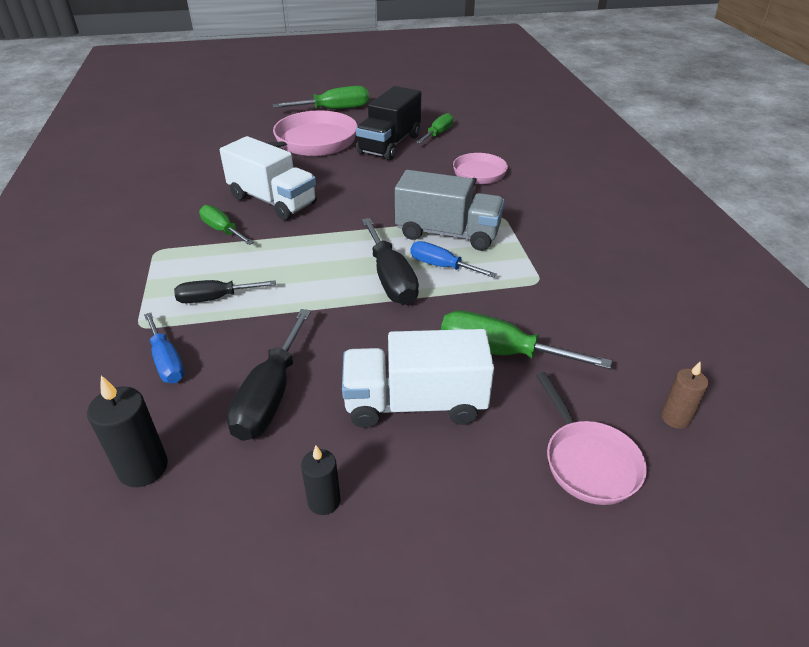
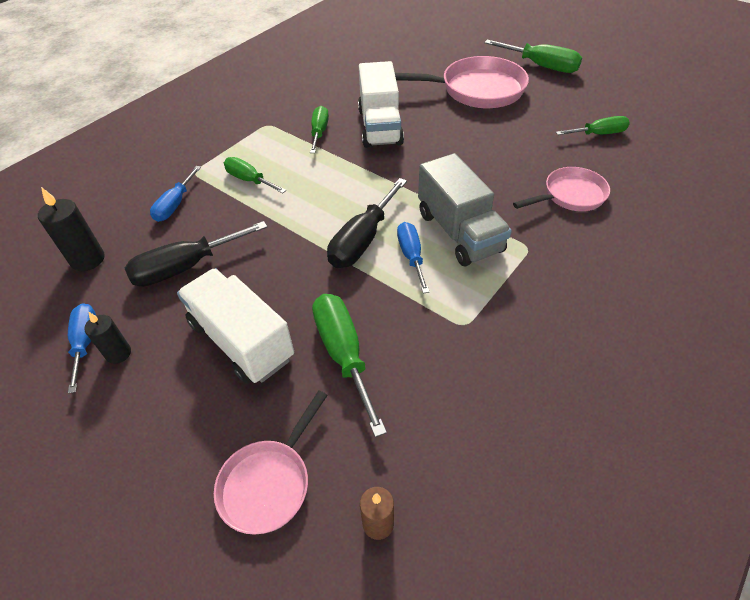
camera: 50 degrees right, 10 degrees up
black screwdriver [174,280,276,303] -> green screwdriver [224,157,286,194]
black truck [356,86,421,160] -> none
none -> blue screwdriver [68,303,96,394]

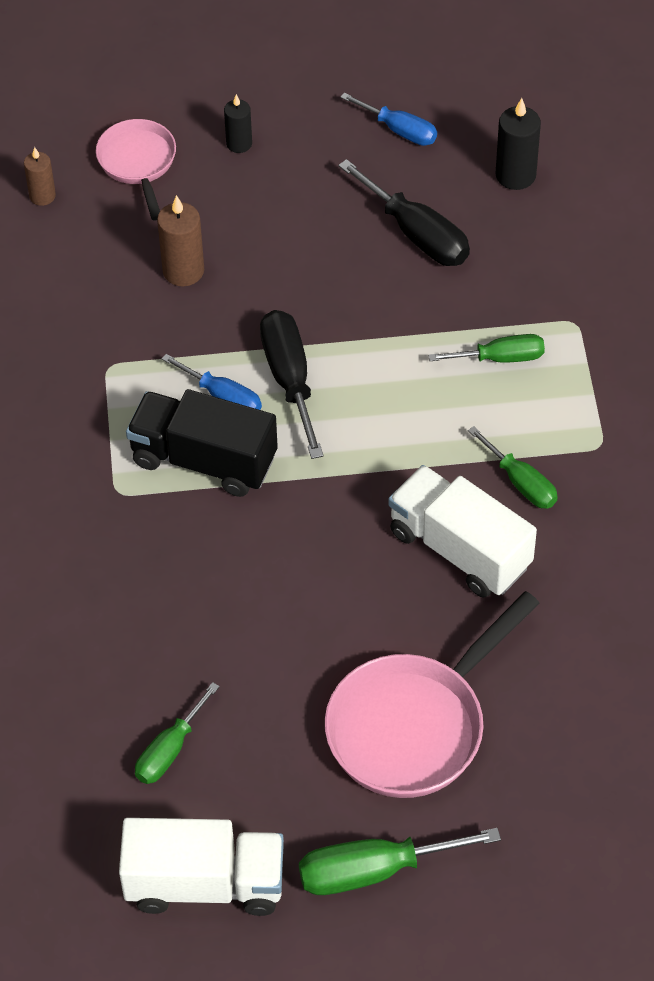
camera: 135 degrees right, 5 degrees up
black candle [85,312,131,364] -> black candle moved to [224,94,252,153]
black screwdriver [125,221,267,287] -> black screwdriver turned 120 degrees clockwise [338,159,470,266]
blue screwdriver [150,166,201,222] -> none
white truck [177,268,294,384] -> white truck moved to [119,818,284,916]
green screwdriver [312,294,387,437] -> brown candle [157,195,204,286]
grey truck [418,153,512,266] -> black truck [126,389,278,497]
pink pan [513,167,610,211] -> none

